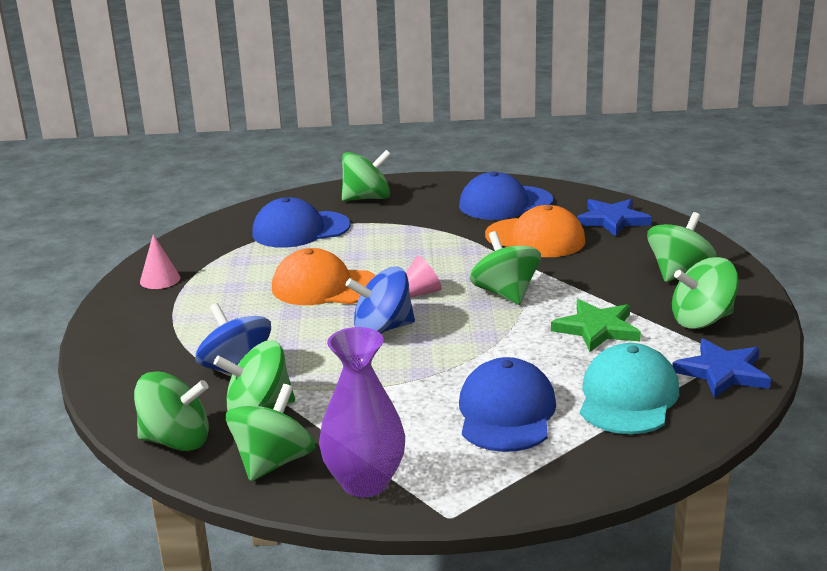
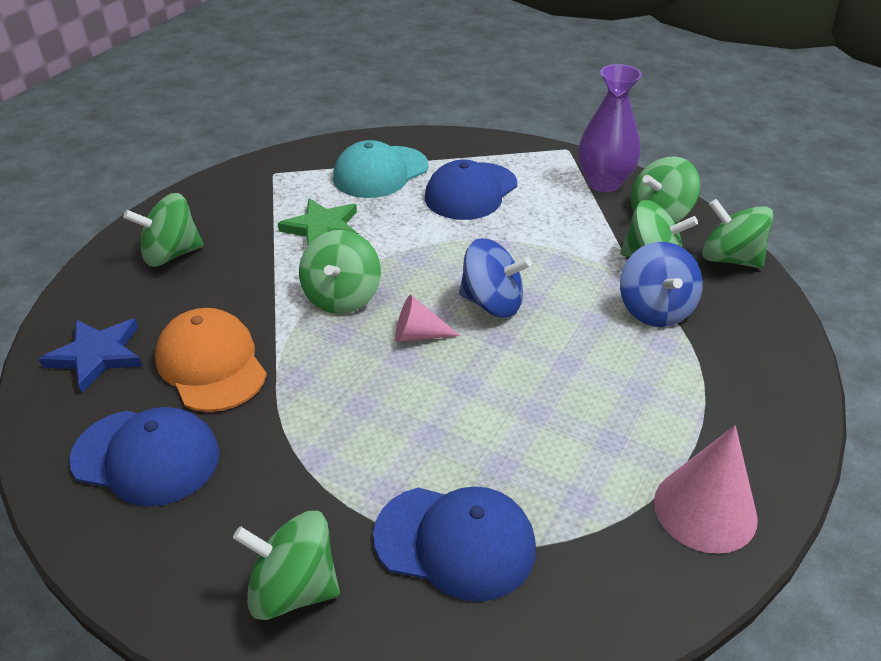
camera: 150 degrees left, 15 degrees up
pink cone [140,234,180,289] -> pink cone [654,425,758,554], size x1.70
orange cap [272,248,376,305] -> none
green spinning top [672,257,739,329] -> none
blue star [672,338,771,398] -> none

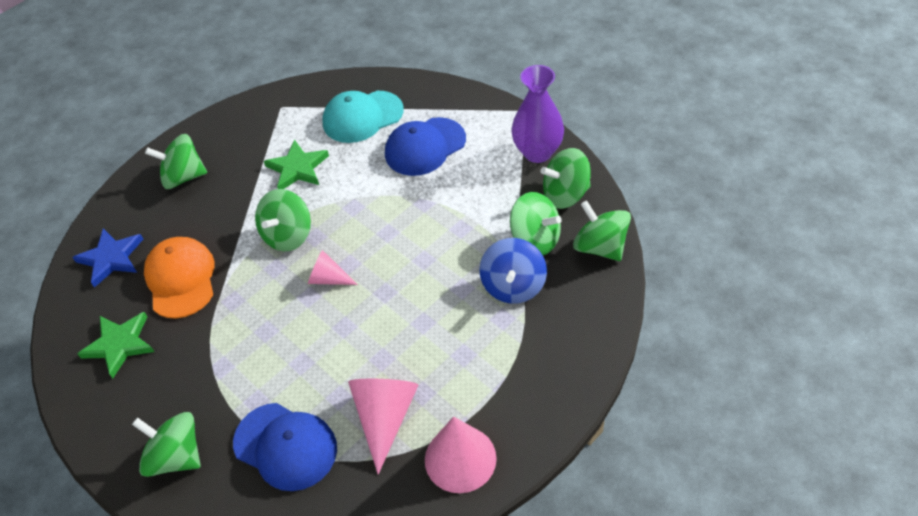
camera: 20 degrees right, 10 degrees up
blue cap [69,407,219,507] -> green star [77,312,155,378]
blue spinning top [459,238,532,318] -> none
none -> pink cone [348,379,418,475]

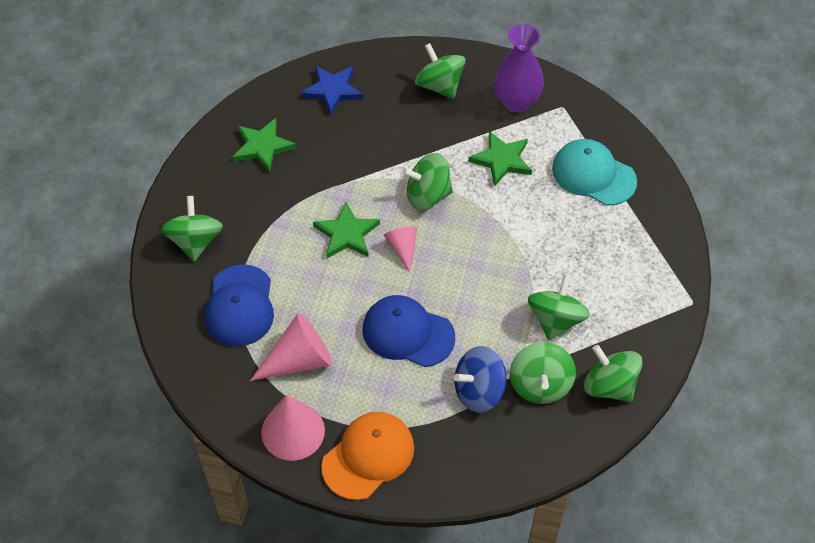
camera: 55 degrees right, 5 degrees up
orange cap [144,237,215,318] -> orange cap moved to [322,412,414,500]
blue cap [385,117,466,176] -> blue cap moved to [363,295,455,367]
purple vase [511,65,564,163] -> purple vase moved to [494,24,544,112]
green spinning top [573,200,631,261] -> green spinning top moved to [528,274,590,341]
none -> green star [313,202,380,258]

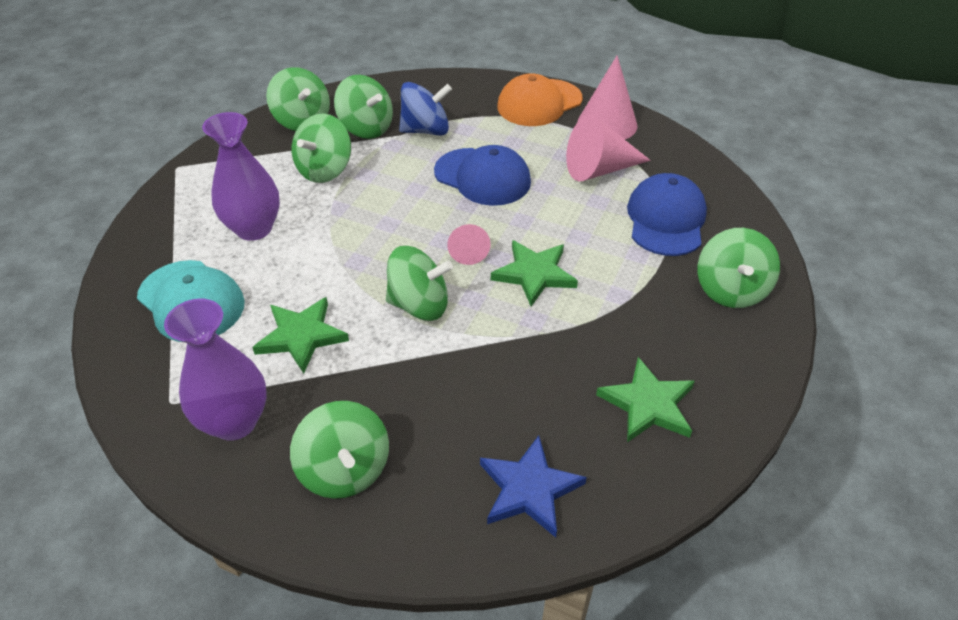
camera: 170 degrees left, 10 degrees down
green spinning top [510,342,576,404] -> green spinning top turned 120 degrees clockwise [334,75,393,139]
none -> purple vase [202,112,280,241]

